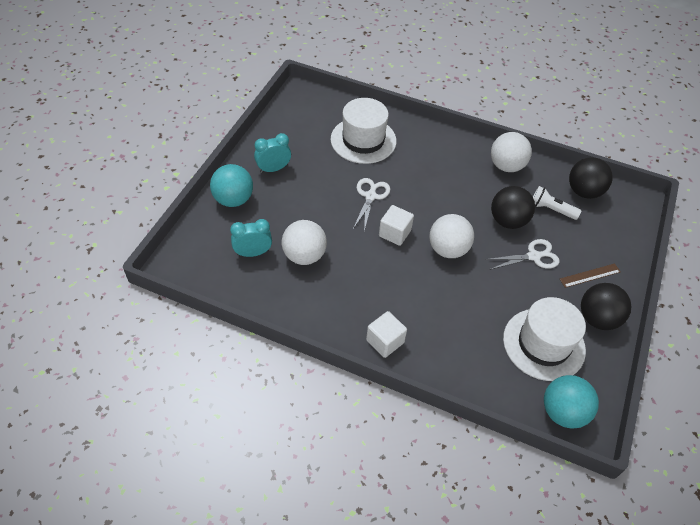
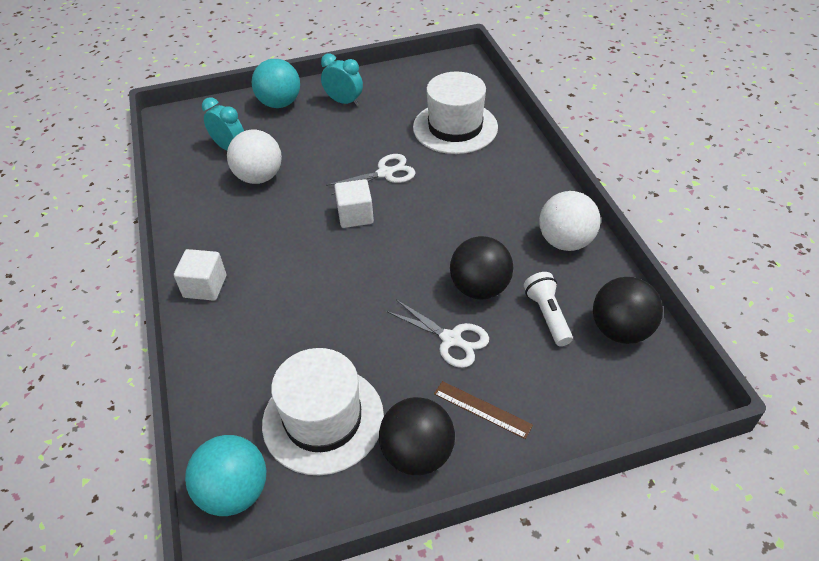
camera: 55 degrees right, 5 degrees down
white ball [429,214,474,258] -> none

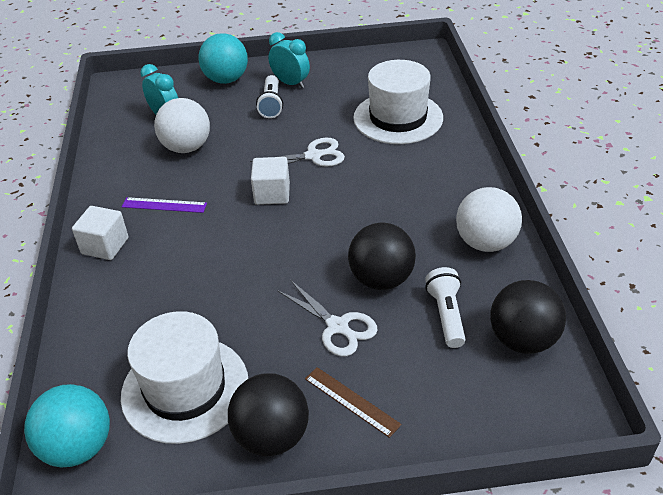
camera: 10 degrees right, 5 degrees down
none -> purple ruler [122,197,207,213]
none -> white flashlight [256,75,283,118]

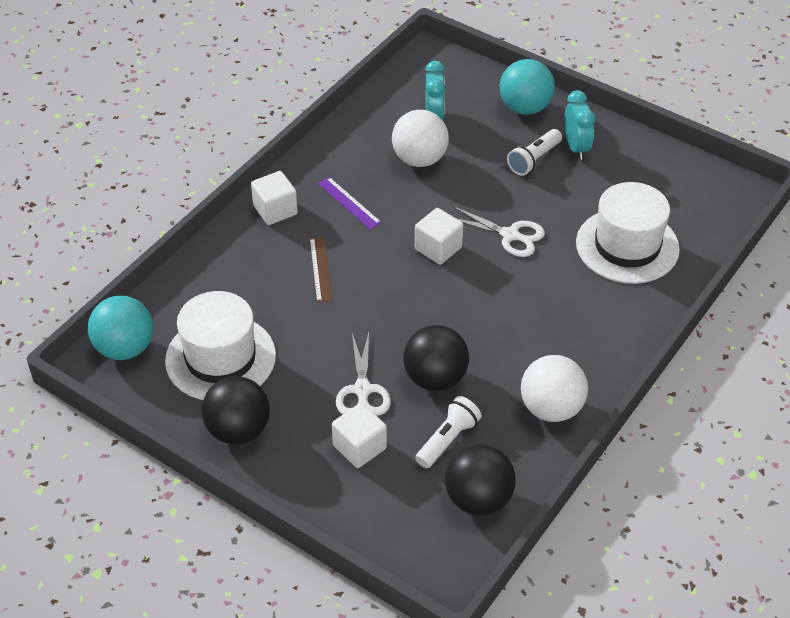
camera: 40 degrees right, 5 degrees up
brown ruler [305,367,402,438] -> brown ruler moved to [310,237,333,303]
none -> white cube [332,403,387,468]

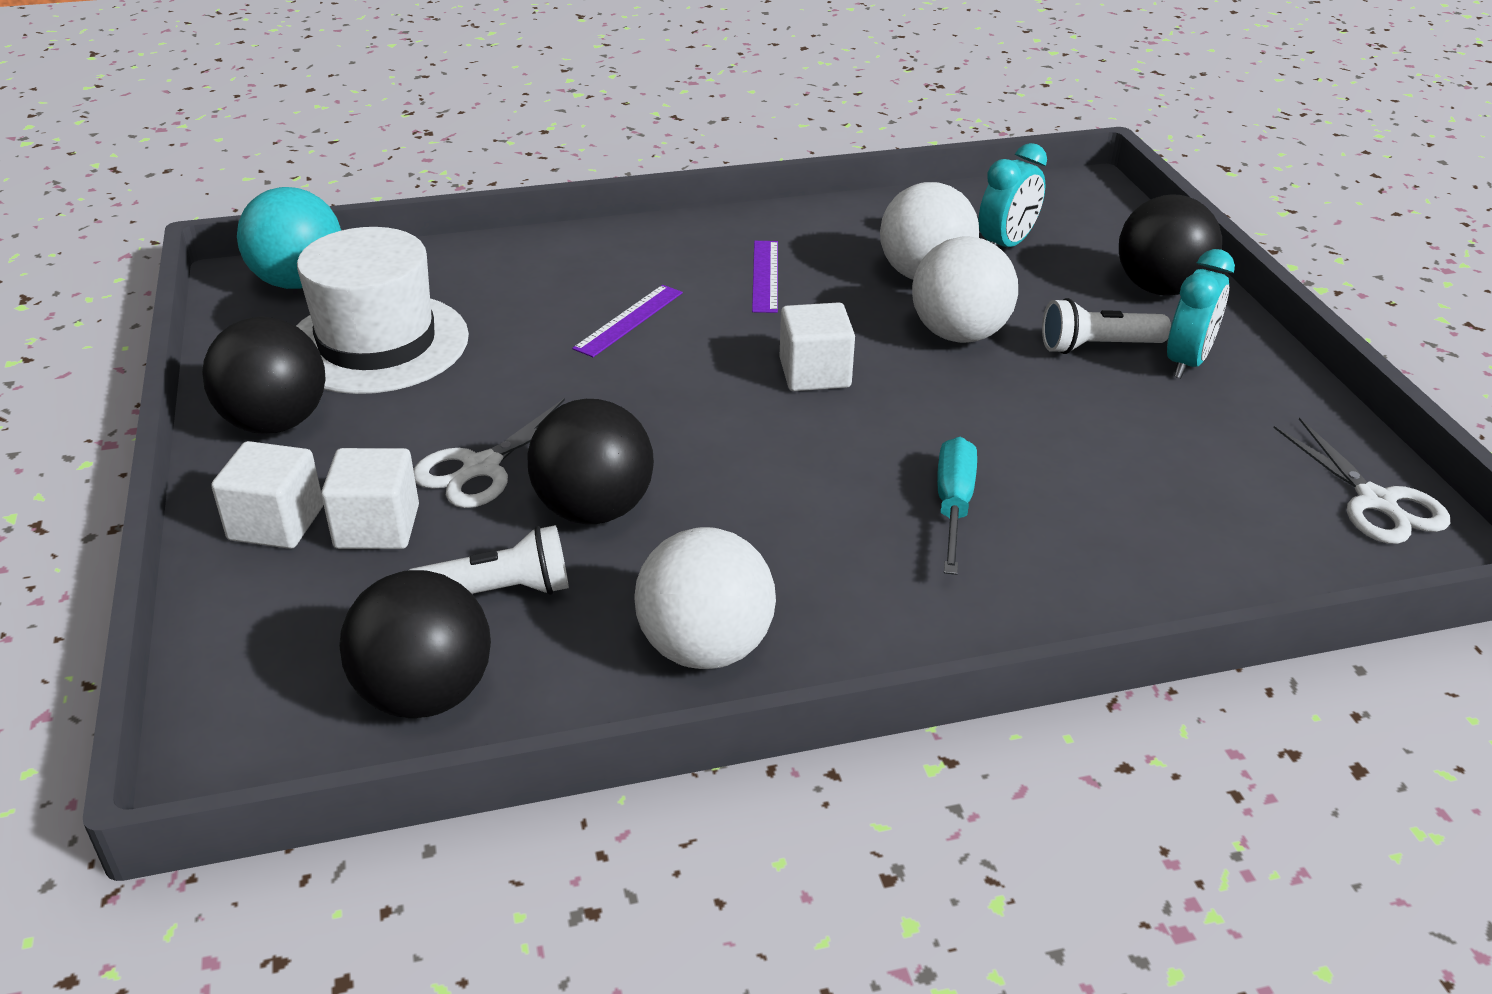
camera: 40 degrees right, 10 degrees down
white cube [251,171,298,225] -> white cube moved to [211,441,323,549]
brown ruler [310,237,333,303] -> purple ruler [572,285,683,357]
white scissors [452,206,545,257] -> white scissors moved to [1273,417,1450,544]
turquoise ball [500,59,555,115] -> black ball [1119,194,1222,296]
white hat [576,182,680,284] -> none
none -> white ball [912,236,1018,343]
none -> turquoise screwdriver [937,437,977,575]

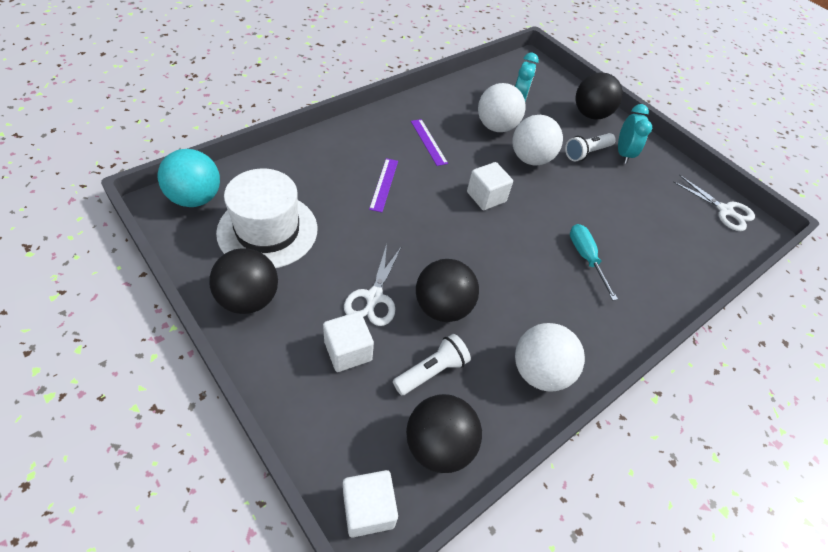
camera: 30 degrees left, 15 degrees up
white cube [211,441,323,549] -> white cube moved to [343,470,398,537]

